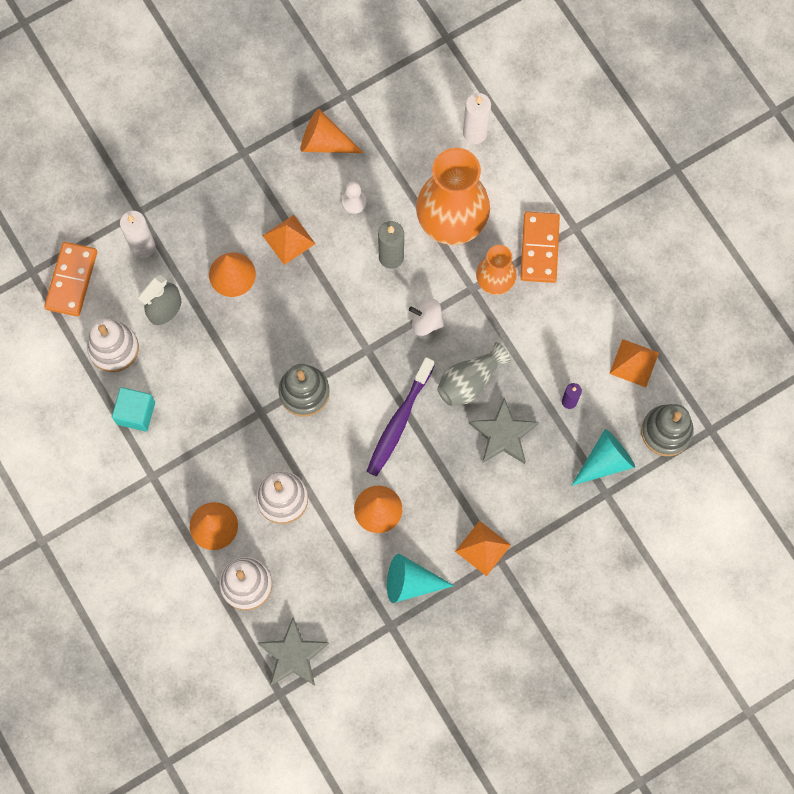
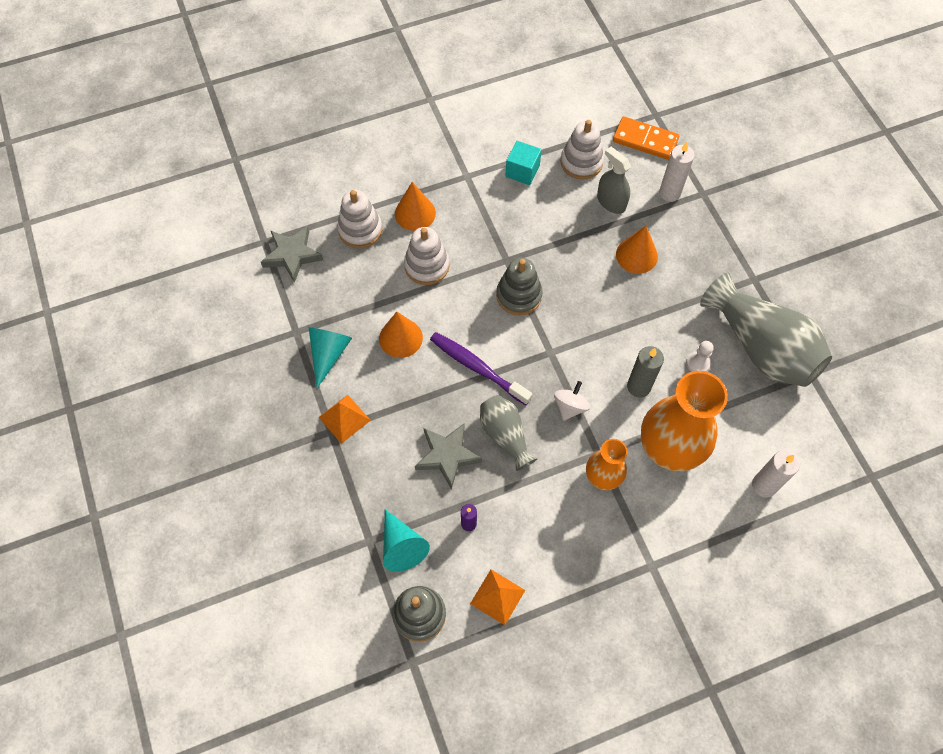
camera: 100 degrees right, 10 degrees down
orange pyramid [263,215,315,265] -> none
orange cone [301,109,363,153] -> grey vase [700,273,832,387]
orange domino [520,212,560,283] -> none

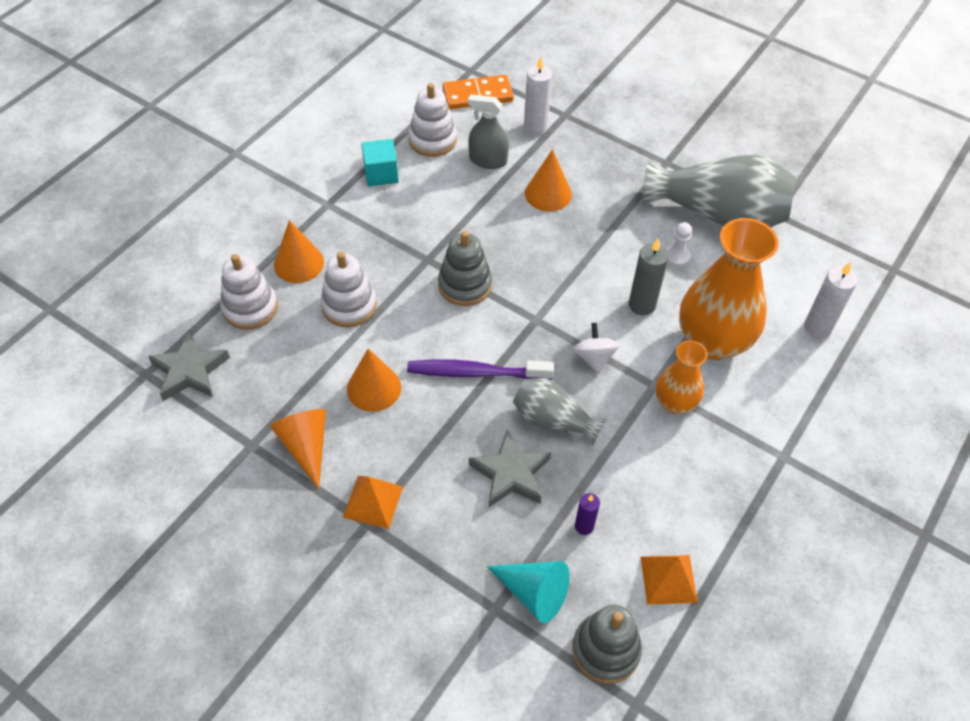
camera: 35 degrees left, 10 degrees down
turquoise cone [308,327,352,388] -> orange cone [270,409,326,489]

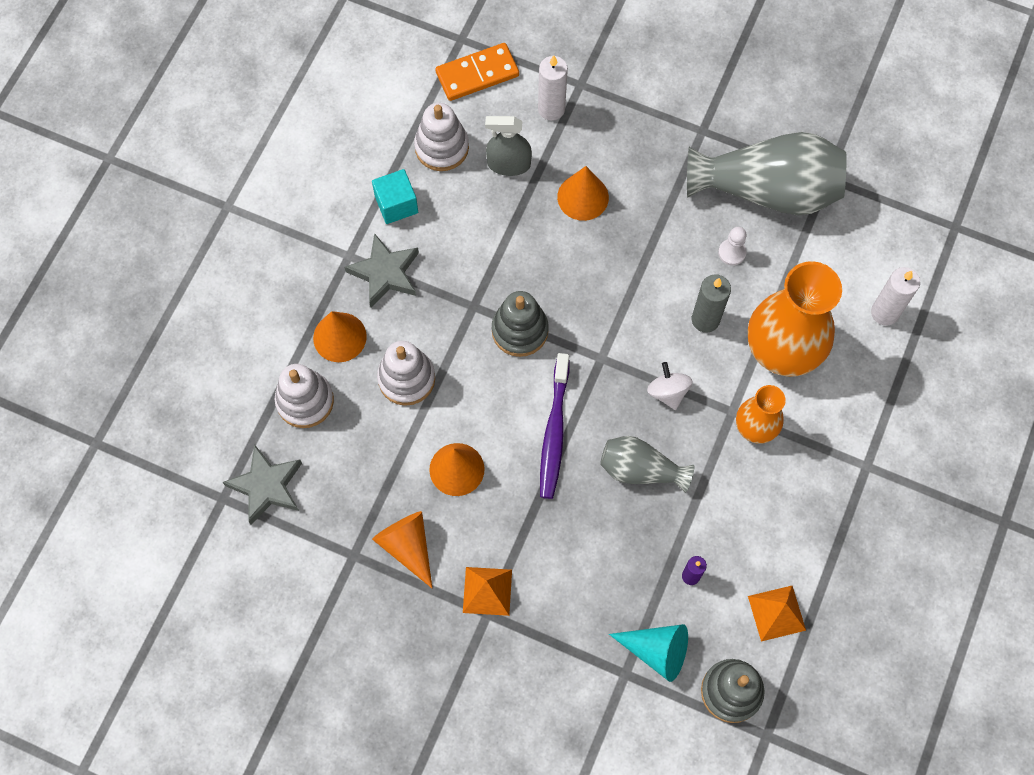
camera: 10 degrees left, 15 degrees up
purple toothbrush [407,359,554,380] -> purple toothbrush turned 75 degrees counterclockwise [540,353,570,499]
grey star [469,430,551,507] -> grey star moved to [344,233,419,307]

